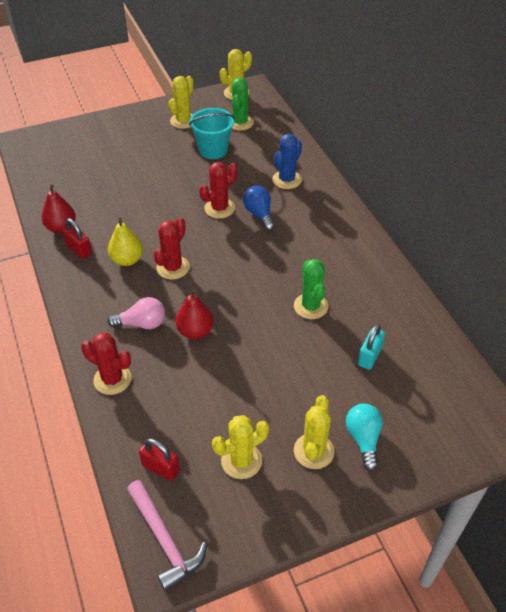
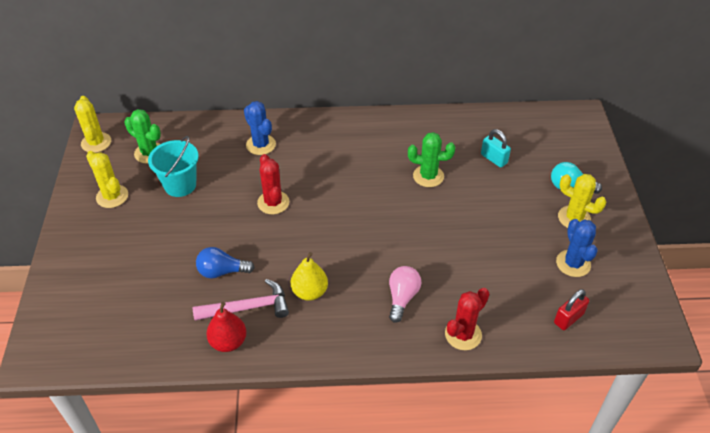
camera: 70 degrees left, 0 degrees up
red padlock [62,218,92,259] -> none
pink hammer [127,480,207,591] -> pink hammer moved to [193,279,289,321]
red cactus [154,217,190,280] -> none
red pear [176,289,214,339] -> none
yellow cactus [212,415,269,479] -> blue cactus [556,219,598,277]
blue light bulb [243,186,275,231] -> blue light bulb moved to [196,247,255,279]

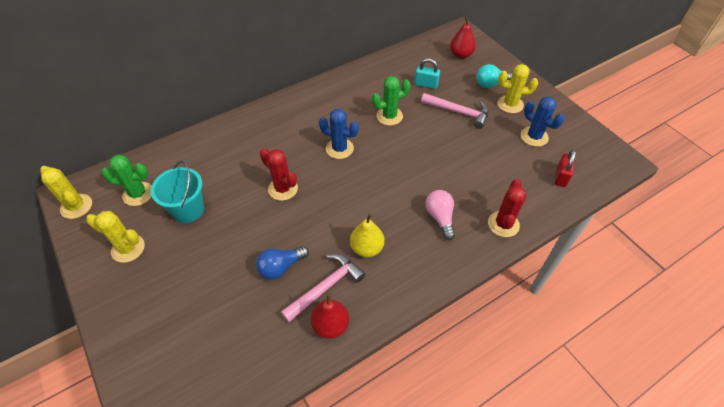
camera: 30 degrees left, 5 degrees up
blue cactus [244,101,276,155] -> blue cactus moved to [319,109,359,159]
none -> pink hammer [421,93,488,129]
none -> red pear [450,16,476,59]

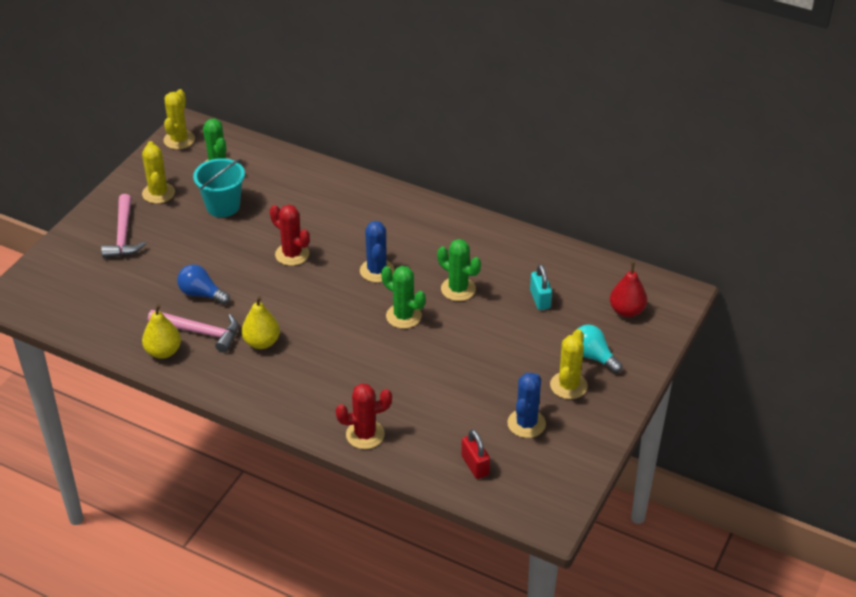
camera: 60 degrees right, 10 degrees down
red cactus [260,148,298,201] -> red cactus turned 60 degrees counterclockwise [270,205,310,266]
red pear [311,294,349,339] -> yellow pear [142,304,181,359]
pink hammer [421,93,488,129] -> pink hammer moved to [101,194,146,258]
pink light bulb [425,190,455,240] -> none
yellow cactus [498,64,538,113] -> yellow cactus turned 45 degrees clockwise [550,329,588,399]
red padlock [555,149,576,187] -> red padlock turned 75 degrees clockwise [461,429,490,479]
none -> green cactus [381,266,426,329]

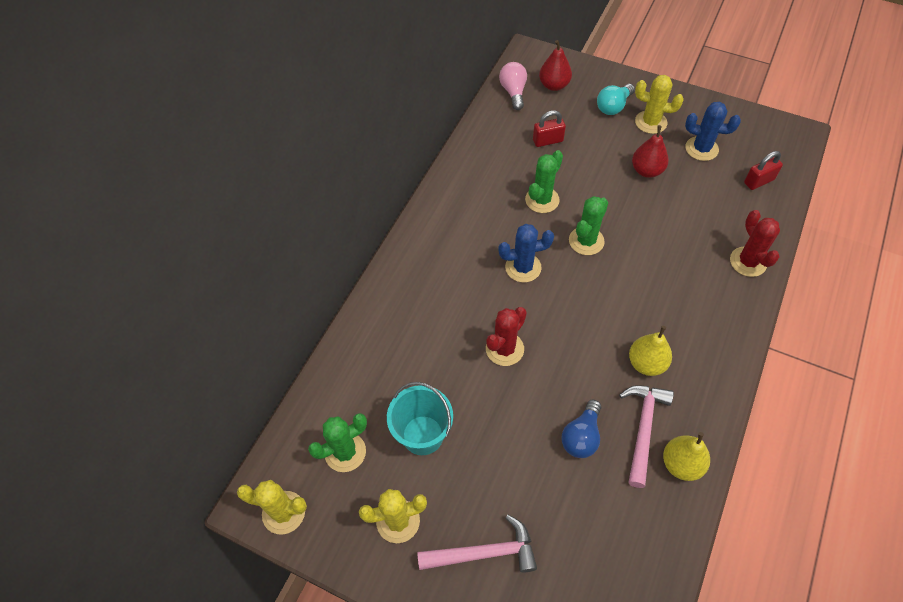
camera: 90 degrees left, 15 degrees up
turquoise padlock [530,264,552,310] -> red padlock [533,110,566,147]
none -> pink light bulb [499,62,527,110]
none -> red pear [632,125,669,178]

